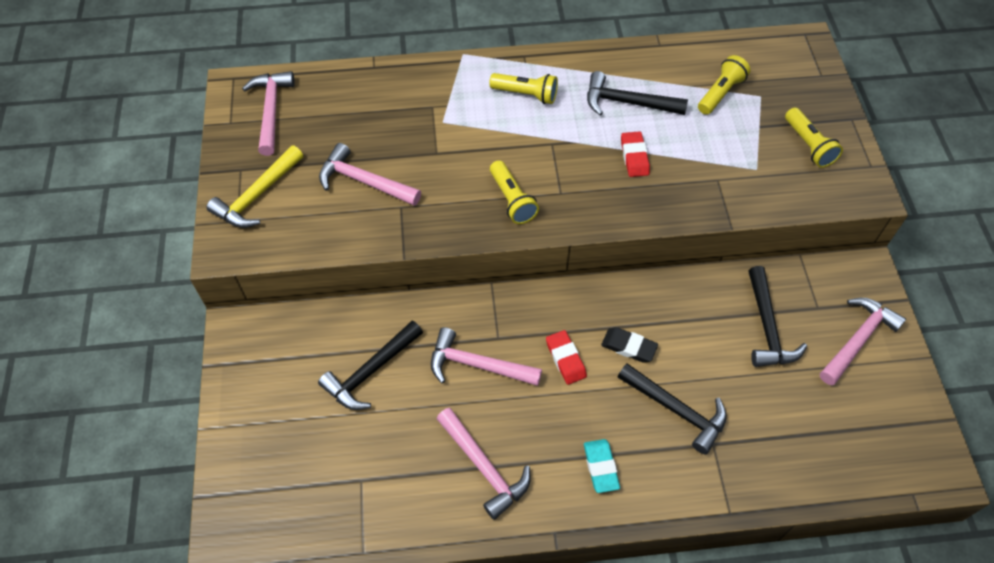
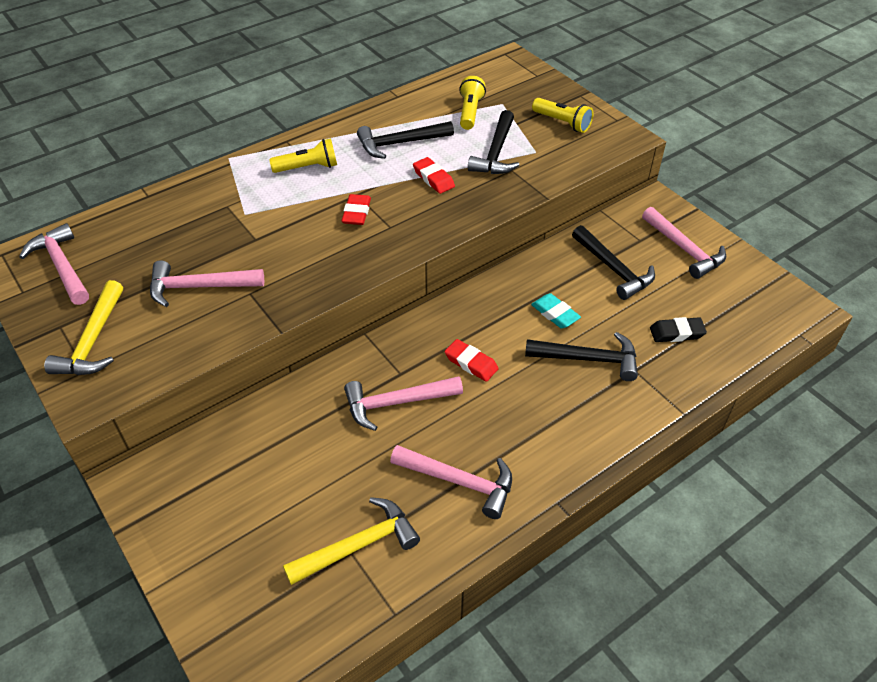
camera: 30 degrees left, 10 degrees down
black hammer [318,321,423,410] -> black hammer moved to [468,110,520,174]
yellow flashlight [490,160,539,224] -> none
turquoise eraser [584,439,620,493] -> turquoise eraser moved to [531,293,581,329]
black eraser [601,327,658,363] -> black eraser moved to [650,317,707,342]
pink hammer [820,298,906,385] -> pink hammer turned 135 degrees clockwise [642,207,726,279]
none -> yellow hammer [283,497,420,585]
none -> red eraser [341,194,371,225]

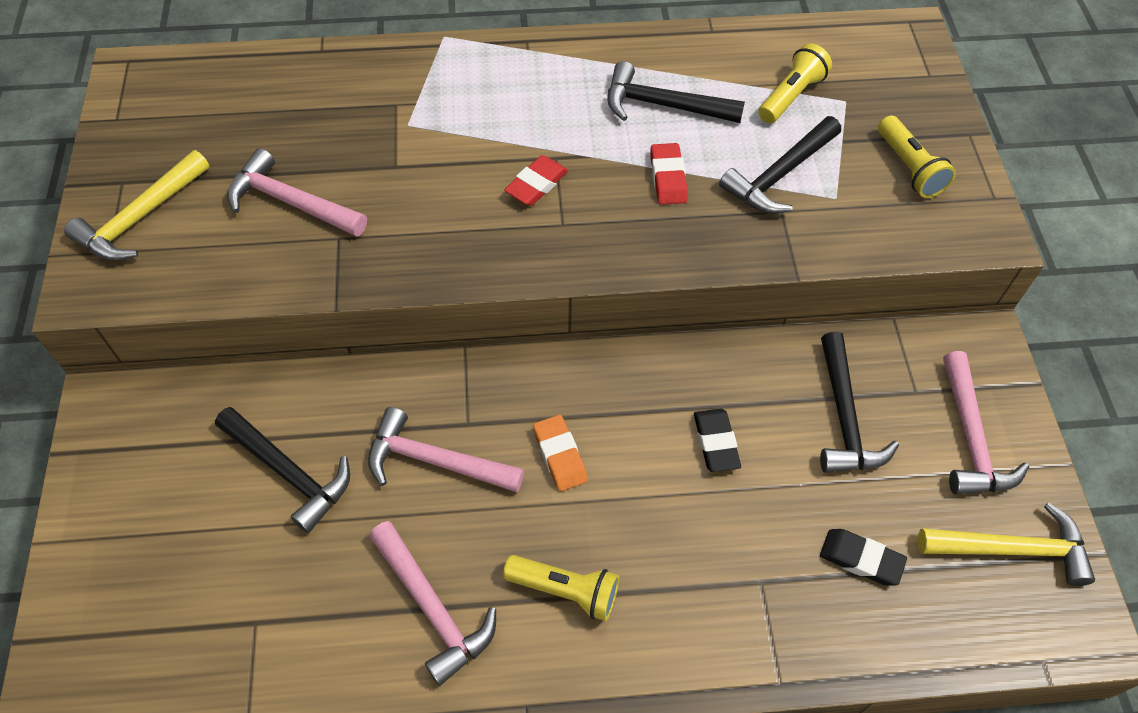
camera: 30 degrees right, 10 degrees up
pink hammer [19,223,89,305] -> none
yellow flashlight [269,138,337,173] -> yellow flashlight moved to [503,555,619,621]
yellow hammer [283,497,420,585] -> yellow hammer moved to [918,502,1095,586]
red eraser [445,339,499,382] -> orange eraser [533,415,588,492]
black hammer [525,332,638,381] -> black hammer moved to [215,407,350,533]
turquoise eraser [531,293,581,329] -> black eraser [694,408,741,472]

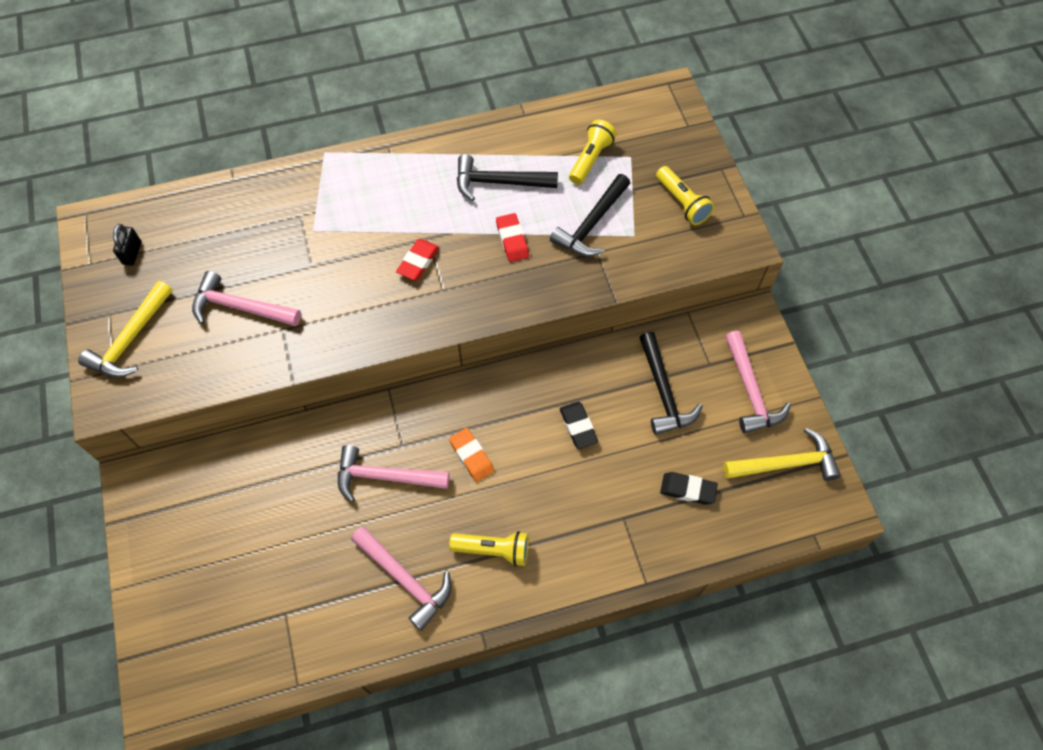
camera: 10 degrees left, 5 degrees up
black hammer [215,407,350,533] -> none
none -> black padlock [113,224,142,266]

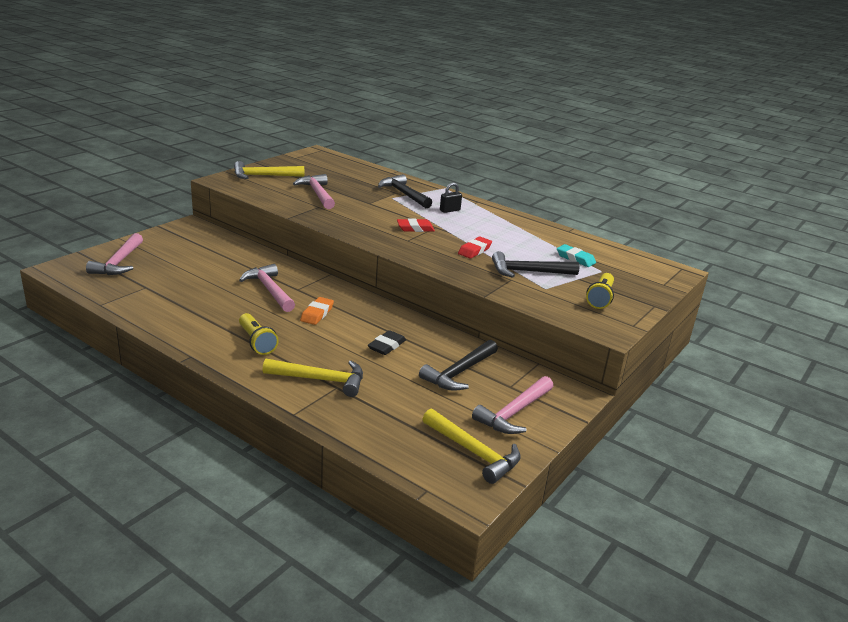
camera: 50 degrees right, 35 degrees down
black padlock [113,224,142,266] -> black padlock moved to [440,182,462,213]
pink hammer [351,527,452,631] -> pink hammer moved to [86,233,143,275]
black hammer [457,154,558,201] -> black hammer moved to [378,174,432,208]
yellow flashlight [569,120,617,185] -> turquoise eraser [557,244,596,267]
black eraser [660,472,718,505] -> none
none -> yellow hammer [263,358,363,397]

